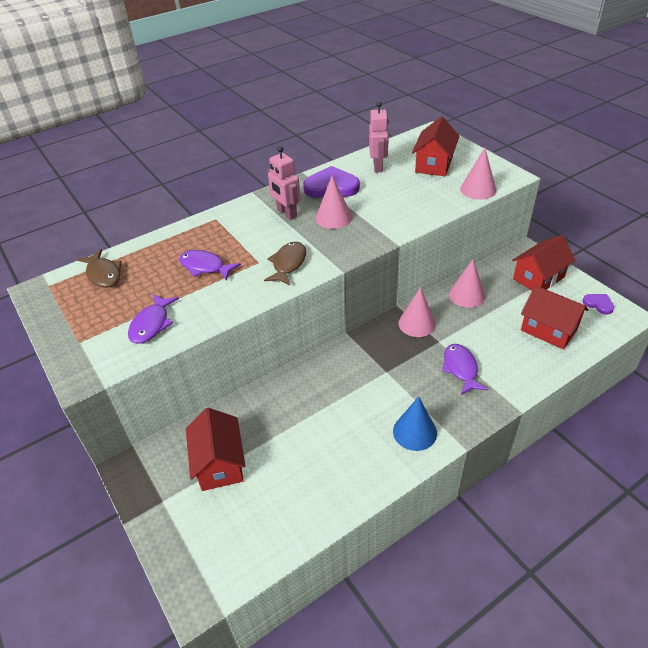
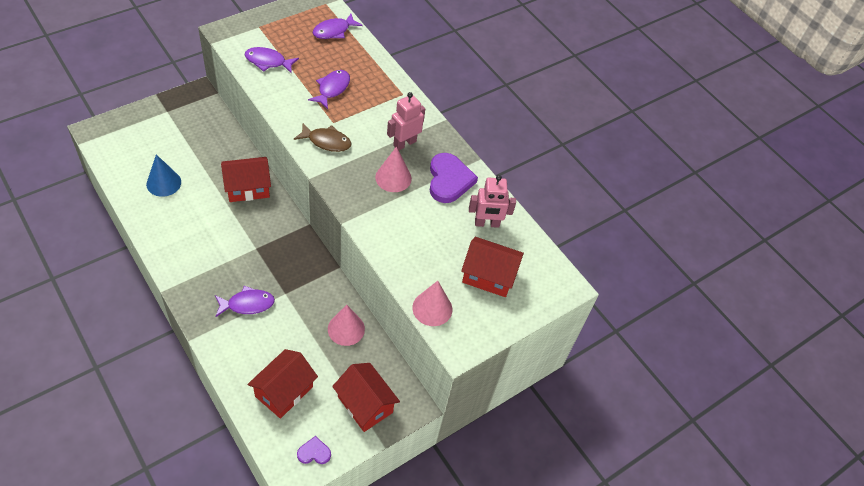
camera: 80 degrees right, 10 degrees up
brown fish [77,249,122,287] -> purple fish [313,14,363,39]
red house [186,408,245,491] -> red house moved to [221,157,271,202]
blue cone [393,396,437,451] -> blue cone moved to [146,154,181,197]
pink cone [398,287,436,337] -> none
purple heart [583,294,614,315] -> purple heart turned 135 degrees counterclockwise [297,436,331,464]

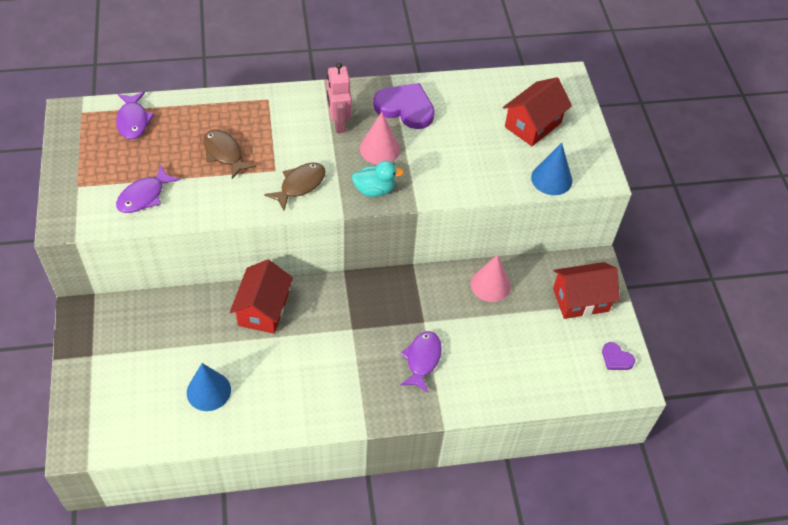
camera: 60 degrees left, 0 degrees up
red house [247,349,318,419] -> none
purple heart [297,436,331,464] -> purple heart turned 75 degrees counterclockwise [602,342,635,370]
purple fish [308,70,350,109] -> brown fish [203,130,256,179]
pink cone [412,281,452,326] -> blue cone [531,143,572,195]
pink robot [469,175,516,228] -> none
none -> turquoise duck [352,161,404,197]

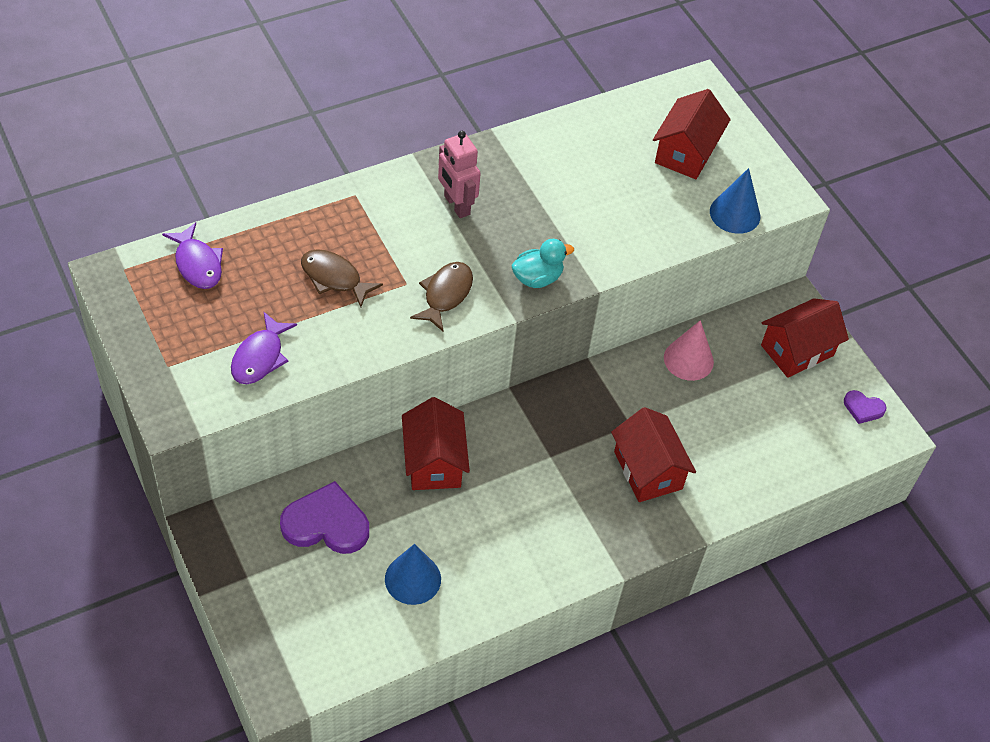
camera: 20 degrees left, 0 degrees up
pink cone [360,112,400,165] -> none
purple heart [373,83,435,129] -> purple heart moved to [280,481,369,554]
purple fish [400,331,442,393] -> red house [611,407,696,502]

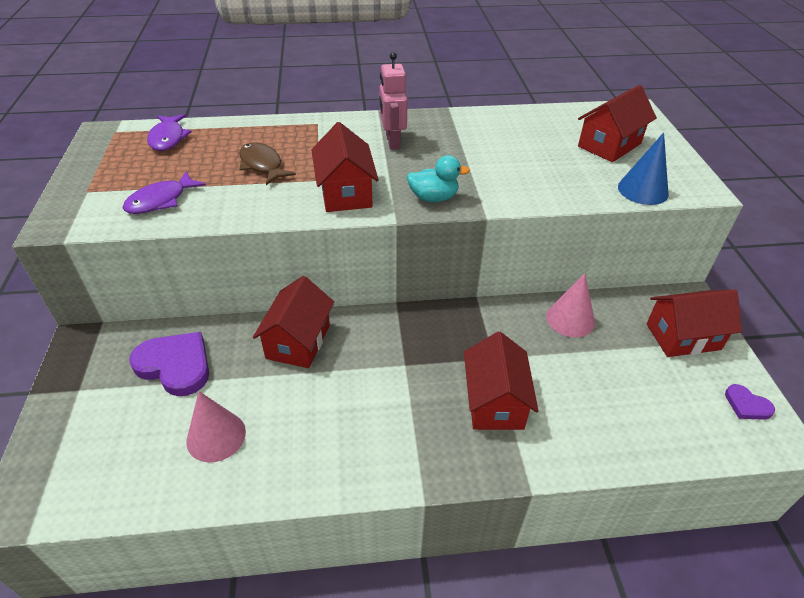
camera: 25 degrees right, 10 degrees down
blue cone [385,544,441,605] -> pink cone [186,391,246,462]
brown fish [410,262,473,331] -> red house [311,122,379,212]

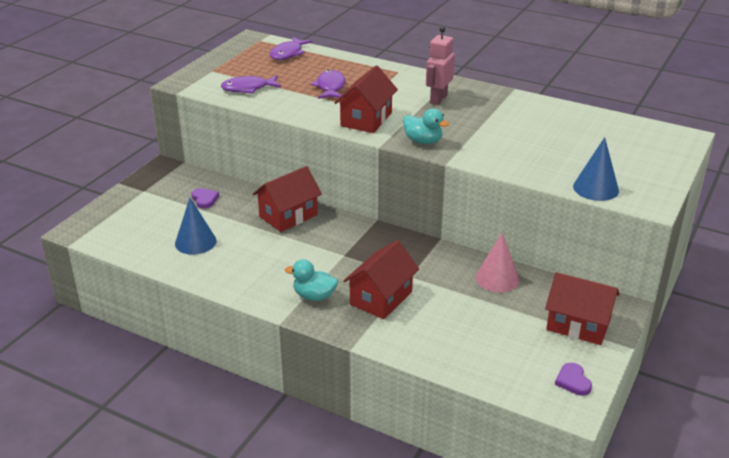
camera: 35 degrees right, 10 degrees down
purple heart [129,332,209,396] -> purple heart [191,188,219,209], size x0.51
pink cone [186,391,246,462] -> blue cone [175,198,216,255]
brown fish [239,142,296,185] -> purple fish [311,69,345,99]
red house [578,85,657,162] -> none
none -> turquoise duck [285,259,338,301]

